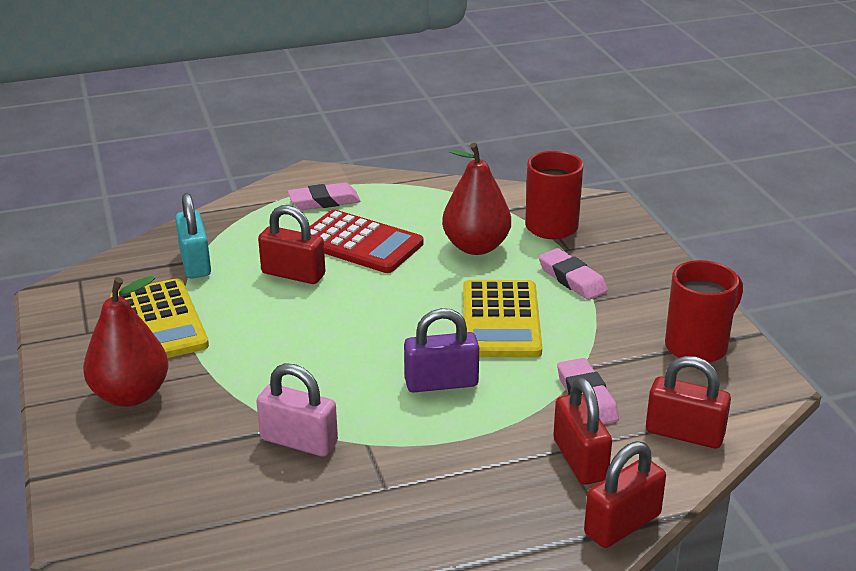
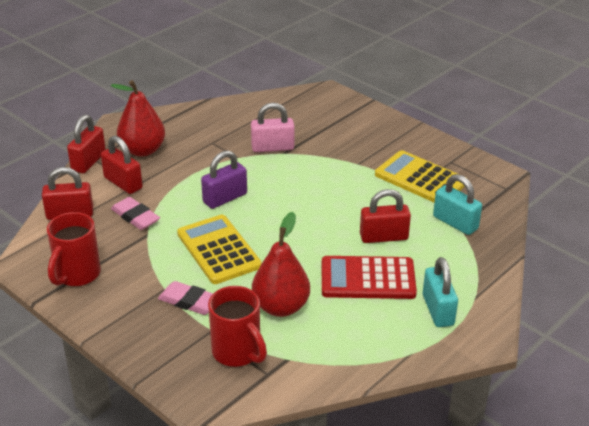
camera: 150 degrees right, 5 degrees up
red pear [83,276,169,407] -> red pear moved to [111,80,165,157]
pink eraser [287,182,360,210] -> turquoise padlock [423,257,458,327]

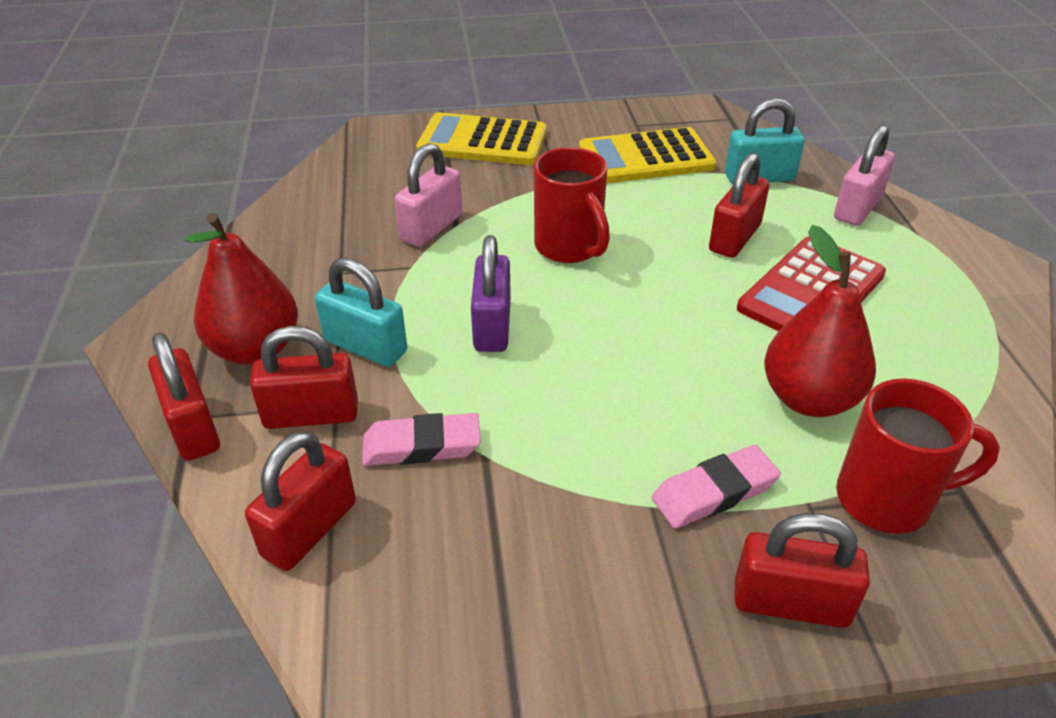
camera: 50 degrees left, 5 degrees up
red mug [47,212,101,286] -> red mug moved to [534,147,610,263]
yellow calculator [177,215,262,284] -> yellow calculator moved to [416,112,547,165]
turquoise padlock [423,257,458,327] -> turquoise padlock moved to [315,258,407,367]
none -> red padlock [734,513,870,628]
none -> pink padlock [834,125,895,226]

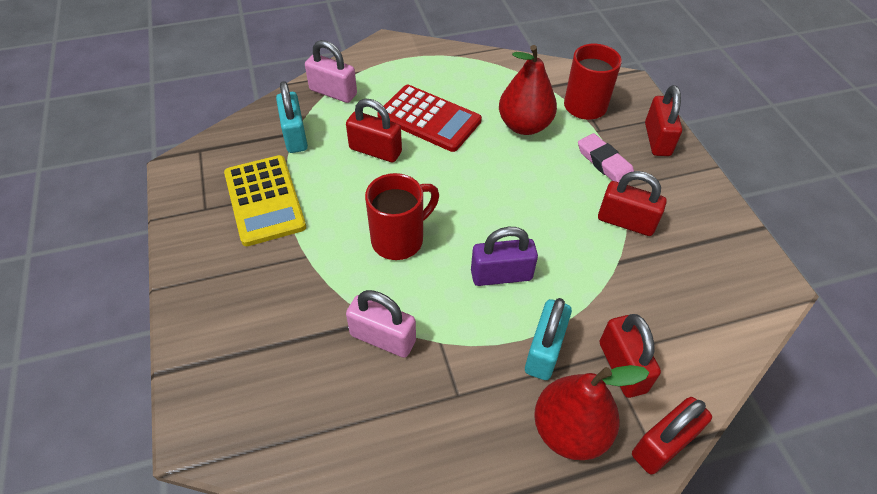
camera: 100 degrees left, 10 degrees up
red padlock [245,431,356,571] -> red padlock moved to [598,171,667,236]
pink eraser [362,413,481,466] -> none
yellow calculator [416,112,547,165] -> none

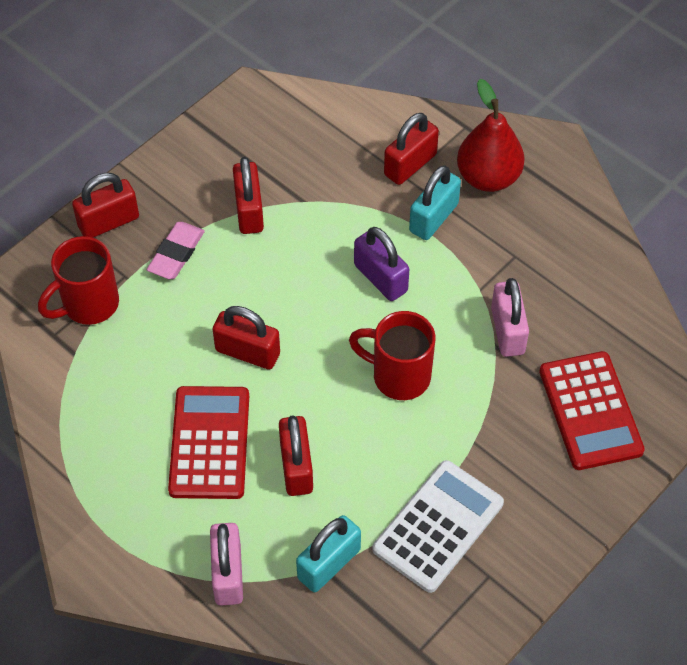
camera: 120 degrees left, 5 degrees up
yellow calculator [224,155,306,246] -> white calculator [372,460,504,593]
red pear [499,45,557,135] -> none
turquoise padlock [525,298,572,380] -> turquoise padlock turned 45 degrees counterclockwise [409,165,461,240]
red padlock [632,397,712,474] -> red padlock moved to [212,306,280,370]
none -> red calculator [539,351,645,470]

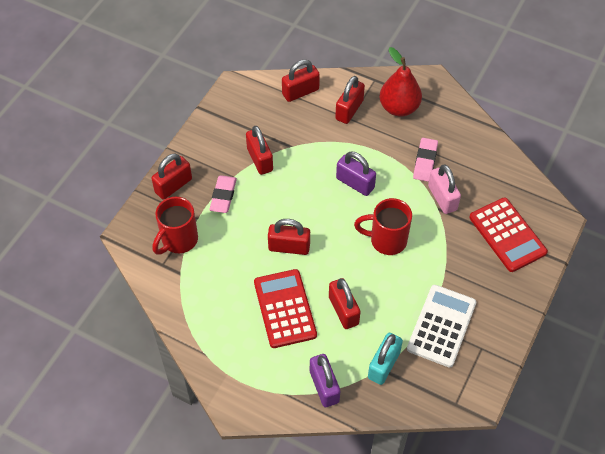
camera: 15 degrees left, 0 degrees up
pink padlock [210,523,243,606] -> purple padlock [310,354,340,407]
turquoise padlock [409,165,461,240] -> none
none -> red padlock [282,60,320,102]
none -> pink eraser [413,138,438,182]

